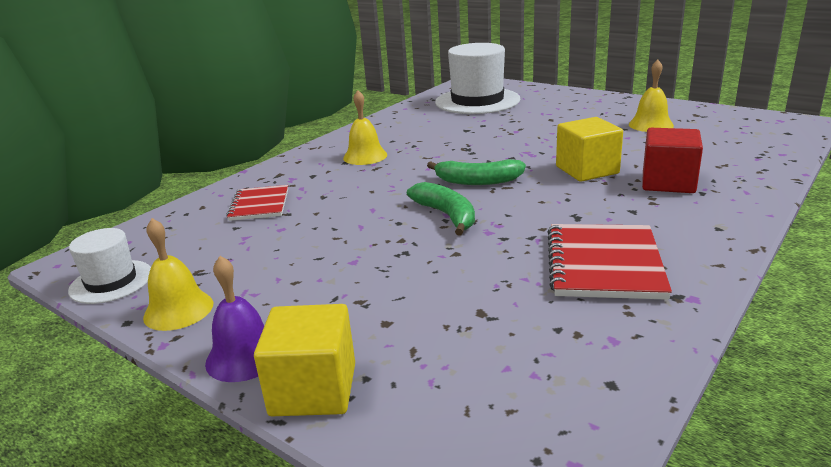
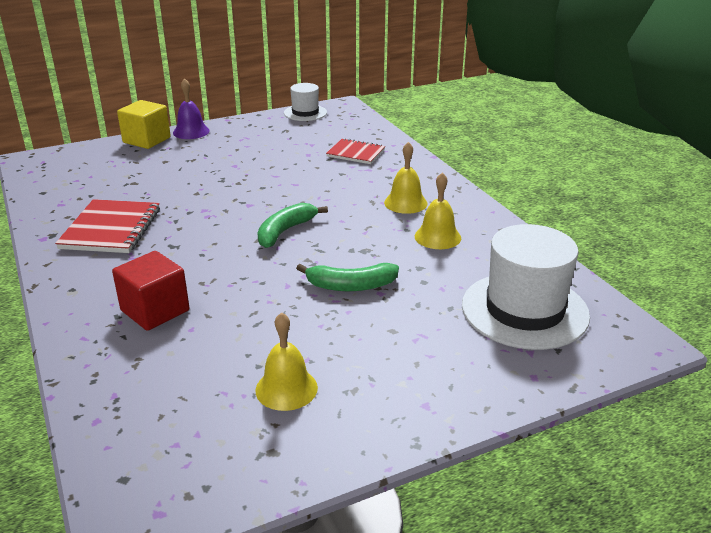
camera: 115 degrees right, 5 degrees up
yellow bell [143,218,213,331] -> yellow bell moved to [415,172,461,249]
green banana [407,182,475,235] -> green banana moved to [296,263,399,291]
red notebook [548,224,672,300] -> red notebook turned 60 degrees clockwise [55,199,160,253]
yellow cube [556,117,623,182] -> none

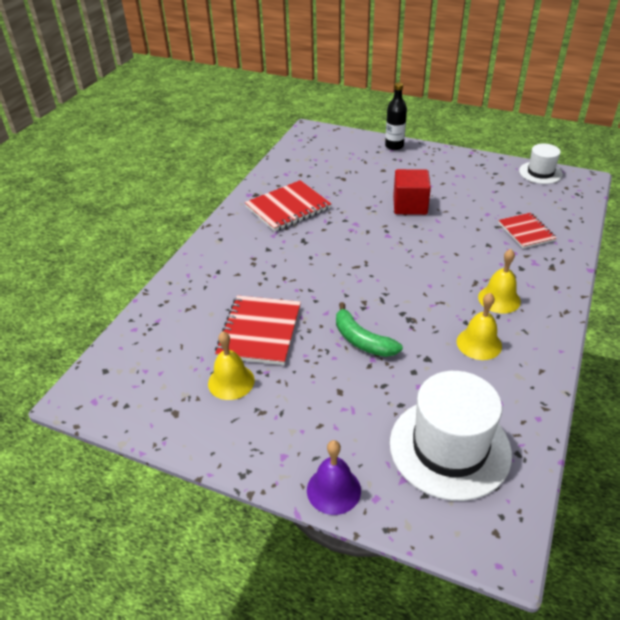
camera: 50 degrees right, 10 degrees up
red cube [112,251,190,331] -> red cube moved to [393,169,431,215]
yellow cube [117,100,171,149] -> black bottle [385,82,407,150]
purple bell [173,78,209,139] -> purple bell moved to [307,440,361,515]
green banana [257,203,328,248] -> none
none -> red notebook [215,295,301,365]

